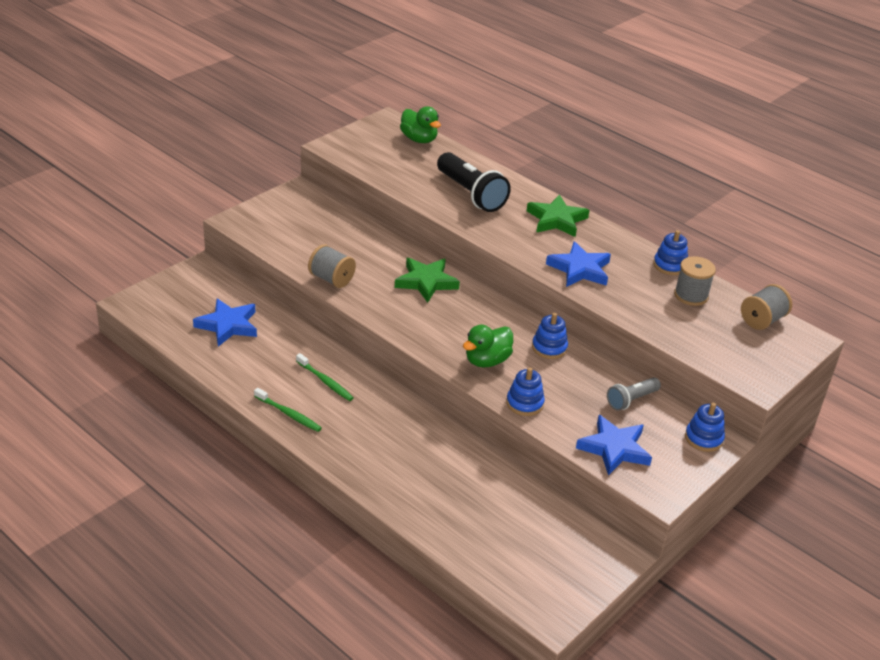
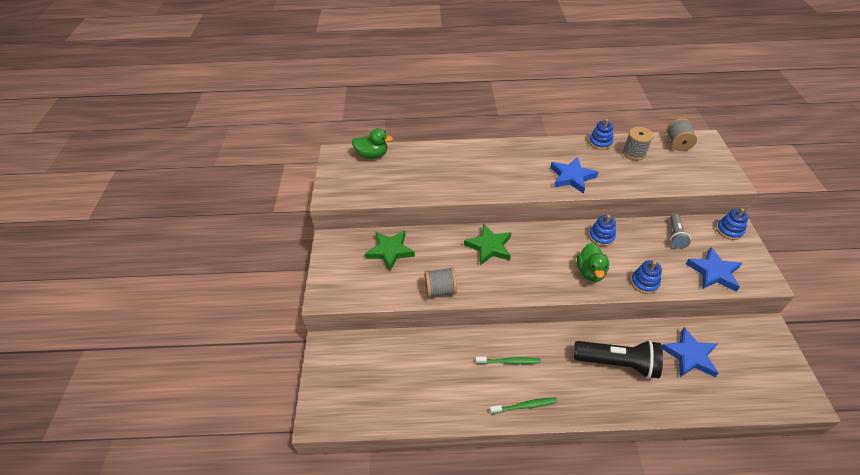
camera: 40 degrees left, 10 degrees up
blue star [193,299,257,347] -> blue star moved to [662,327,719,377]
black flashlight [437,152,511,212] -> black flashlight moved to [574,340,663,379]
green star [527,195,589,237] -> green star moved to [365,230,415,271]

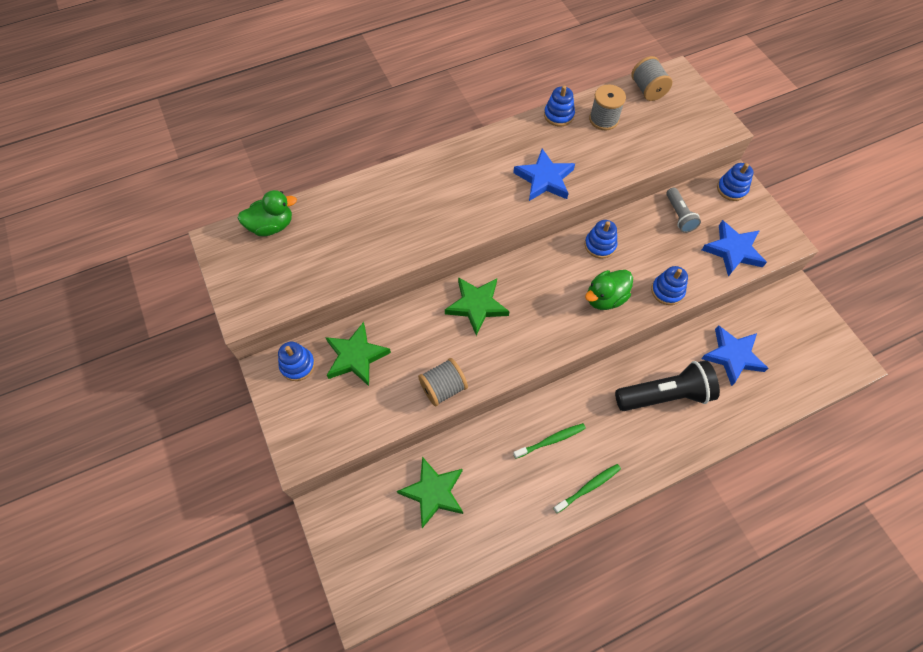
camera: 25 degrees left, 15 degrees up
green duck [577,243,609,282] -> green duck turned 75 degrees clockwise [585,270,633,310]
none -> blue stacking toy [278,342,315,381]
none -> green star [397,457,463,528]

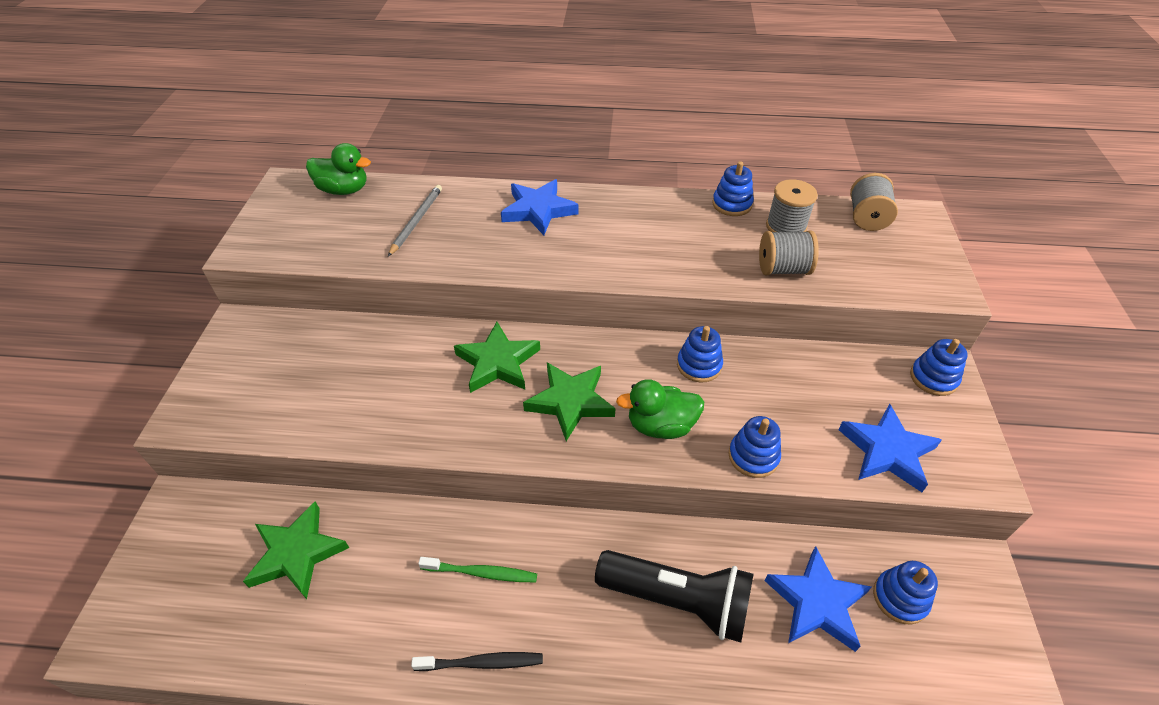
camera: 30 degrees right, 15 degrees down
blue stacking toy [278,342,315,381] -> blue stacking toy moved to [873,561,938,625]
green star [325,322,391,386] -> green star moved to [523,363,616,441]
grey spool [418,358,468,407] -> grey spool moved to [759,230,819,275]
blue star [513,149,575,201] -> blue star moved to [501,179,578,235]
green toothbrush [553,464,621,513] -> black toothbrush [411,652,543,671]
grey flashlight [667,188,701,233] -> none
none -> grey pencil [388,185,442,256]

